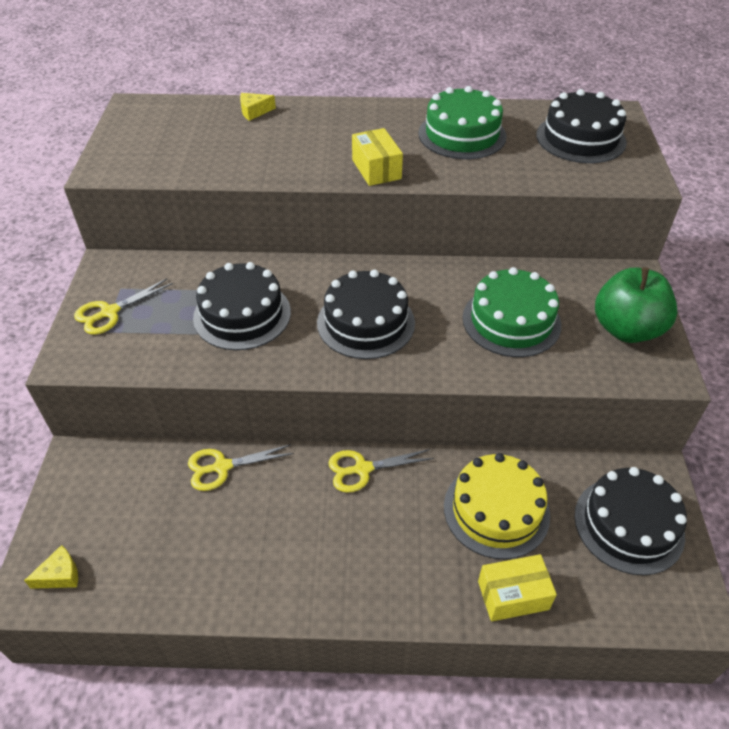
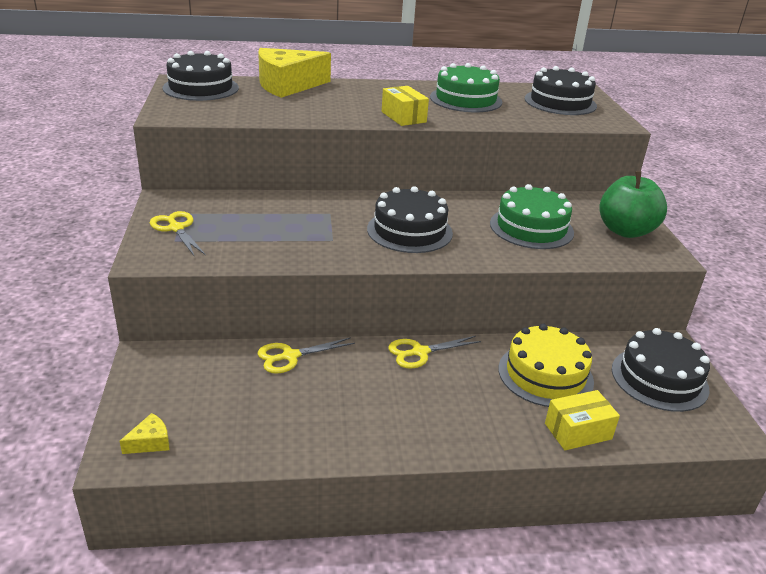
camera: 10 degrees left, 15 degrees down
yellow scissors [74,278,173,335] -> yellow scissors turned 105 degrees clockwise [150,211,206,256]
black cake [193,262,291,350] -> black cake moved to [163,51,239,101]
yellow cheese [240,93,276,121] -> yellow cheese [258,48,331,98], size x2.47

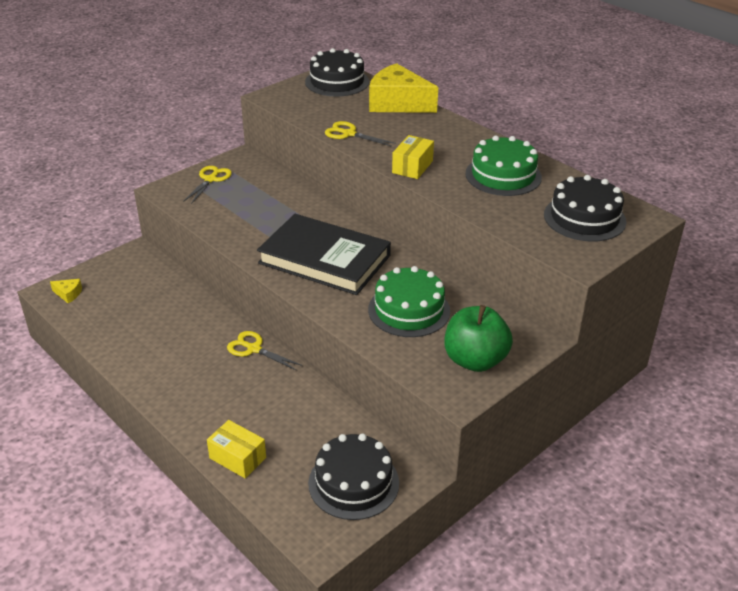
camera: 55 degrees right, 5 degrees up
yellow scissors [258,337,355,373] -> yellow scissors moved to [325,121,396,147]
black cake [367,186,453,253] -> black book [257,214,391,295]
yellow cake [498,324,594,407] -> none

